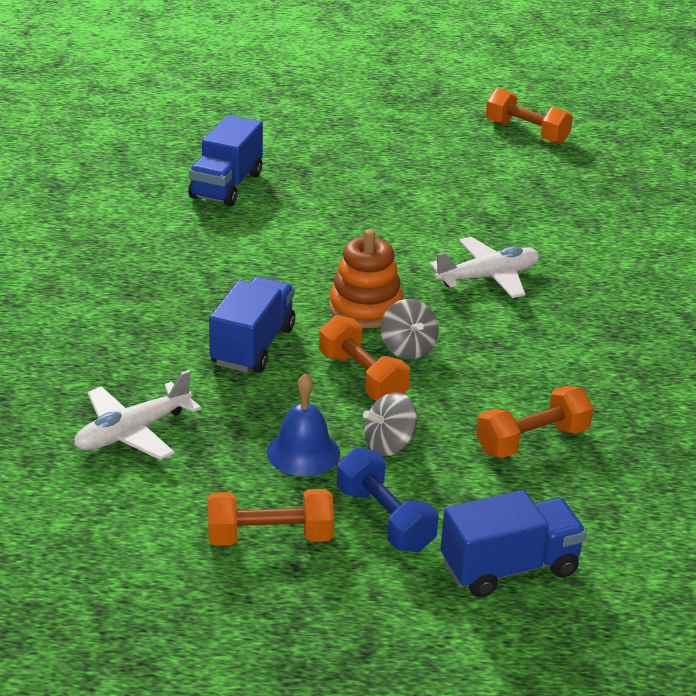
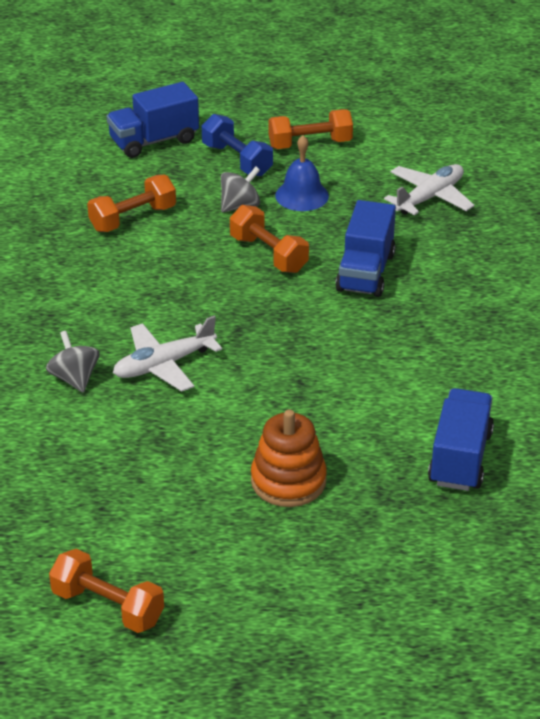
camera: 175 degrees right, 5 degrees up
orange stacking toy [329,229,404,328] -> orange stacking toy moved to [251,409,327,507]
grey spinning top [381,299,439,359] -> grey spinning top moved to [46,331,100,392]

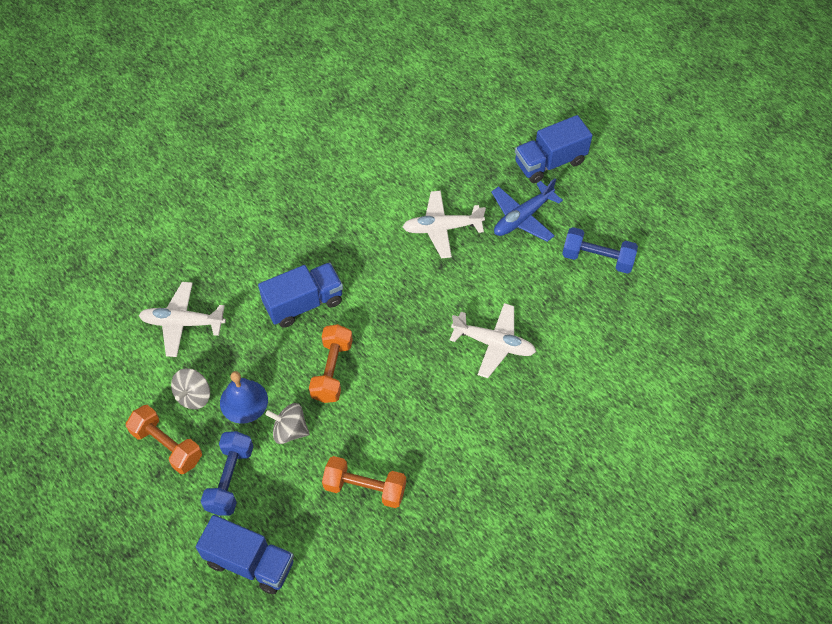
camera: 130 degrees left, 20 degrees up
grey spinning top [46,331,100,392] -> grey spinning top moved to [171,368,210,409]
orange dumbbell [49,549,164,633] -> none
orange stacking toy [251,409,327,507] -> blue plane [491,178,563,242]
blue truck [428,388,494,491] -> blue truck moved to [515,115,593,183]
none -> white plane [403,191,486,258]
none -> blue dumbbell [562,227,638,274]

